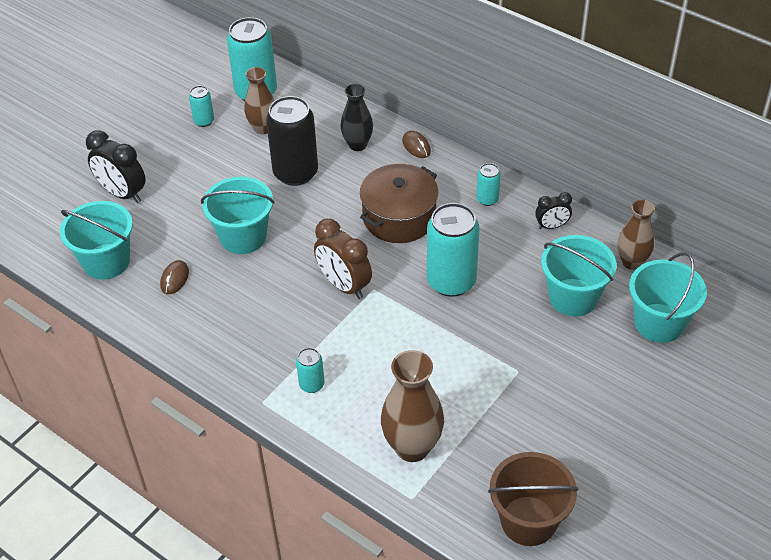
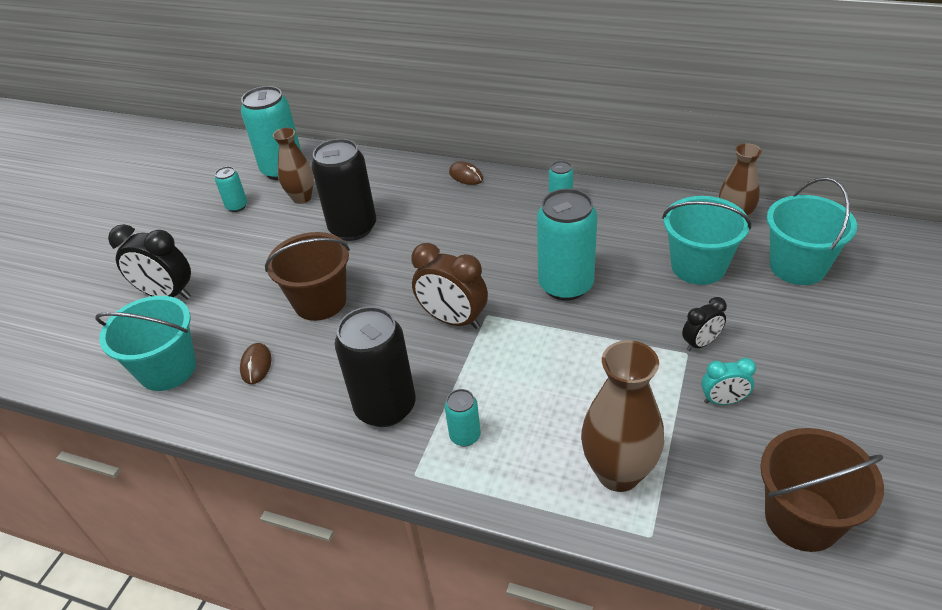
camera: 15 degrees left, 5 degrees down
turquoise bucket [201,177,275,254] -> brown bucket [265,232,350,321]
black vase [340,83,373,151] -> none
brown pot [360,164,438,243] -> none
black clock [535,192,572,229] -> black clock moved to [682,297,727,351]
none -> black can [335,306,416,427]
none -> turquoise clock [702,358,756,405]

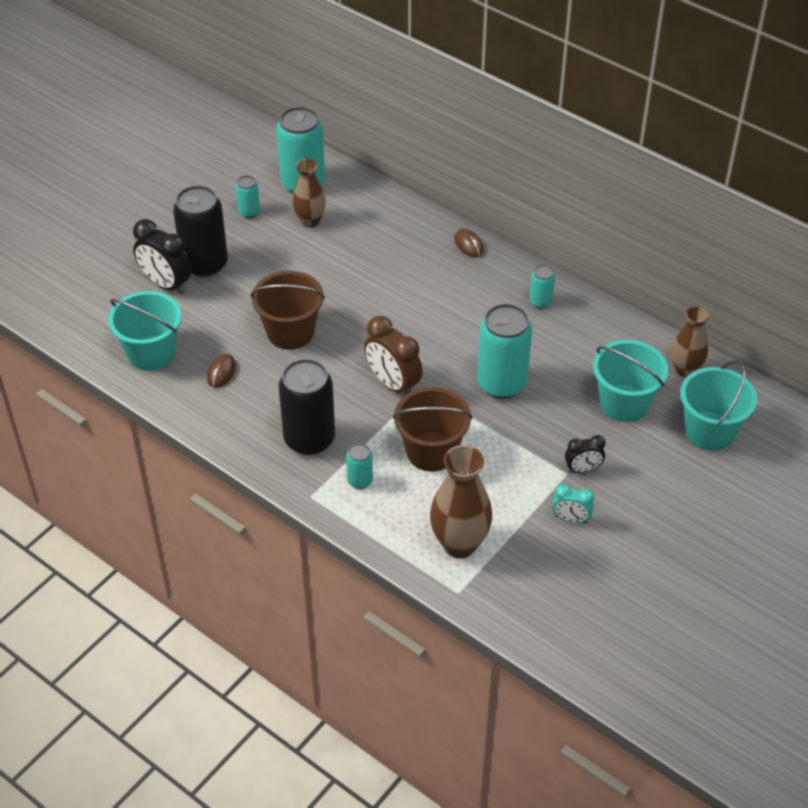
camera: 15 degrees right, 5 degrees up
black can [311,139,376,241] -> black can moved to [173,185,228,277]
brown bucket [760,428,884,552] -> brown bucket moved to [393,387,473,472]

